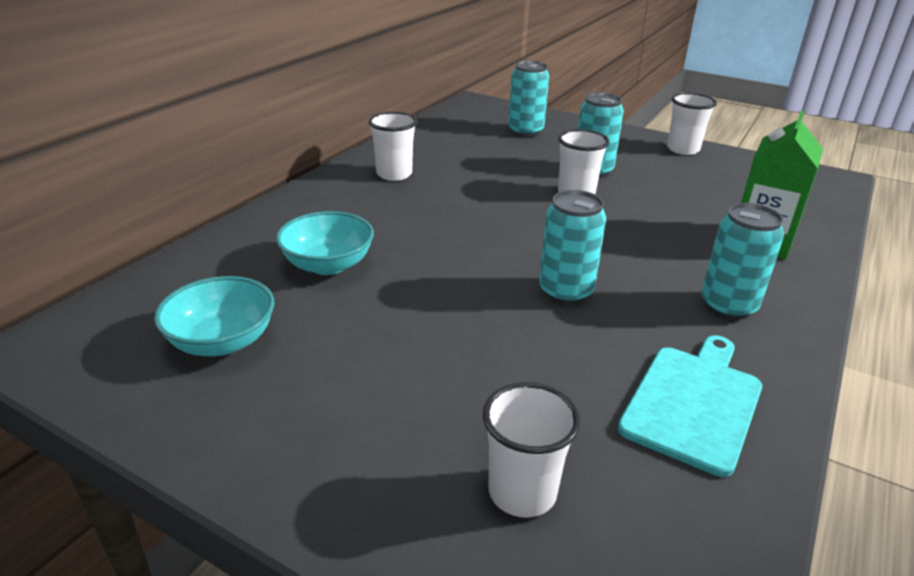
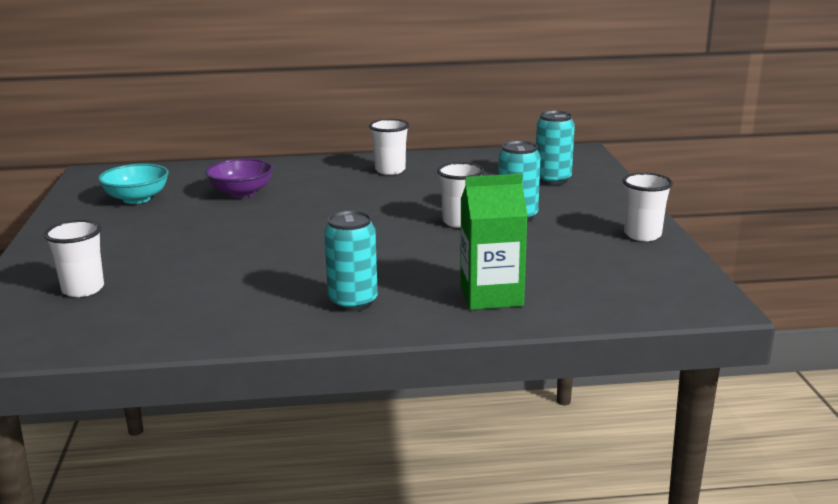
camera: 55 degrees right, 10 degrees down
turquoise bowl [276,211,374,275] -> purple bowl [205,158,273,198]
turquoise can [539,190,606,305] -> none
turquoise cutting board [618,336,762,477] -> none

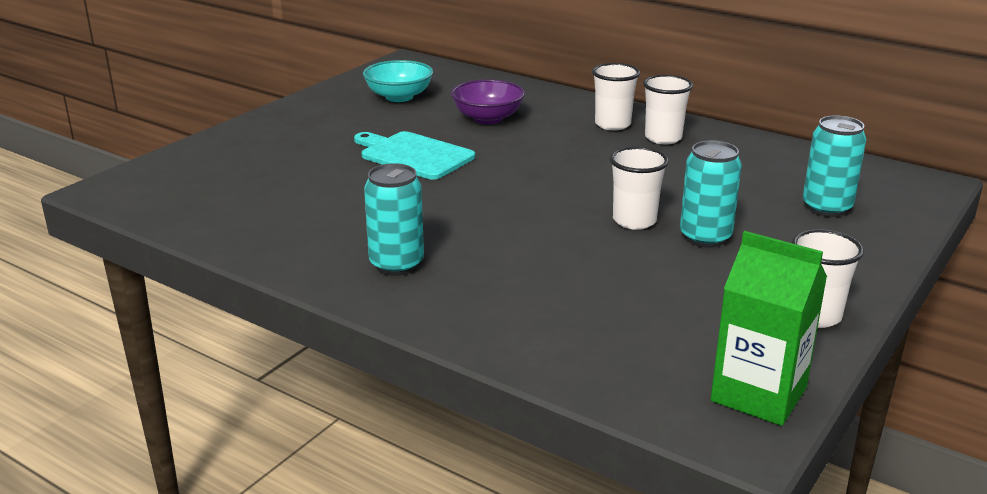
camera: 40 degrees right, 5 degrees up
white cup [44,220,104,297] -> white cup moved to [592,63,640,131]
green carton [460,174,528,310] -> green carton moved to [711,231,827,426]
none -> turquoise cutting board [354,131,475,180]

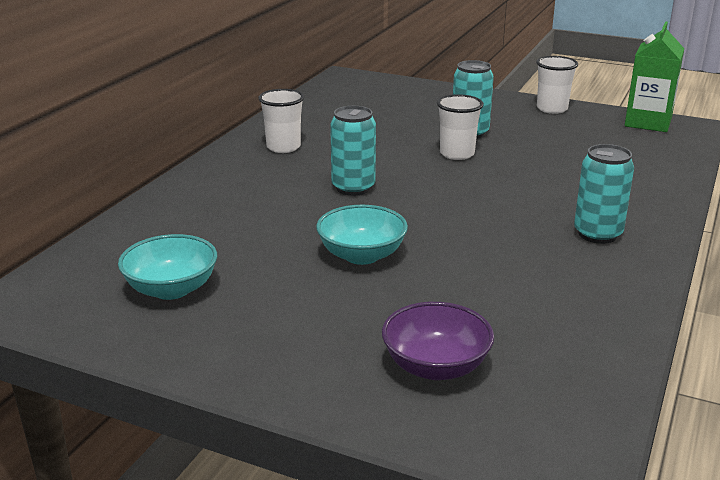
camera: 100 degrees left, 0 degrees up
turquoise cutting board [354,131,475,180] -> turquoise bowl [316,205,408,265]
purple bowl [451,79,525,124] -> purple bowl moved to [382,302,494,380]
white cup [592,63,640,131] -> none
turquoise can [803,115,866,217] -> turquoise can moved to [330,106,376,196]

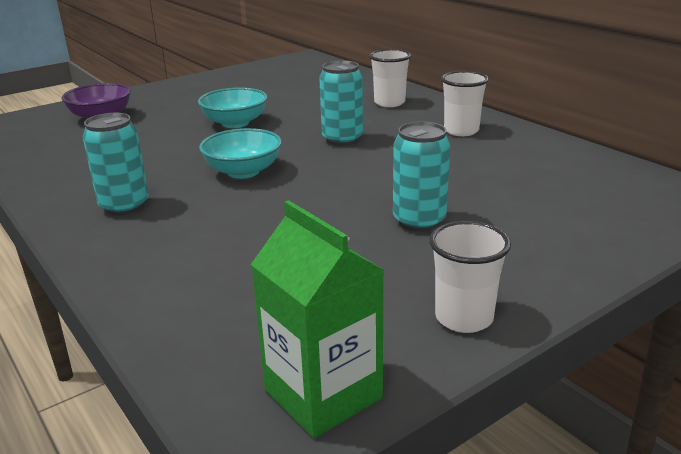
camera: 120 degrees right, 0 degrees up
turquoise bowl [118,234,217,300] -> turquoise bowl moved to [199,128,282,179]
white cup [437,94,484,160] -> white cup moved to [369,49,411,107]

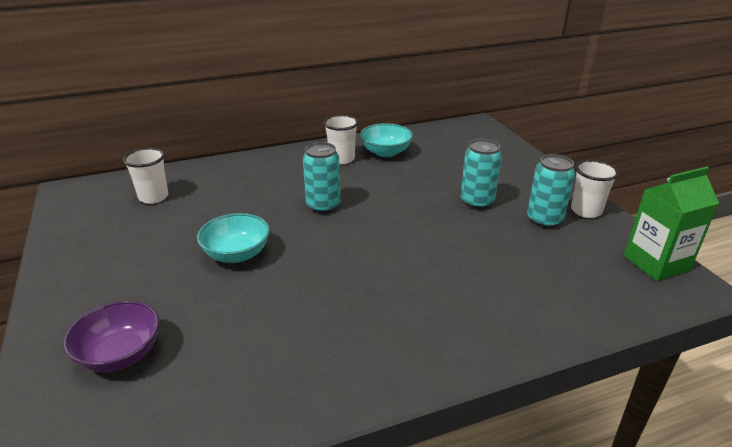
camera: 75 degrees left, 5 degrees up
turquoise can [83,113,149,216] -> turquoise can moved to [527,154,575,228]
turquoise bowl [199,128,282,179] -> turquoise bowl moved to [360,123,413,157]
white cup [369,49,411,107] -> white cup moved to [123,148,169,204]

